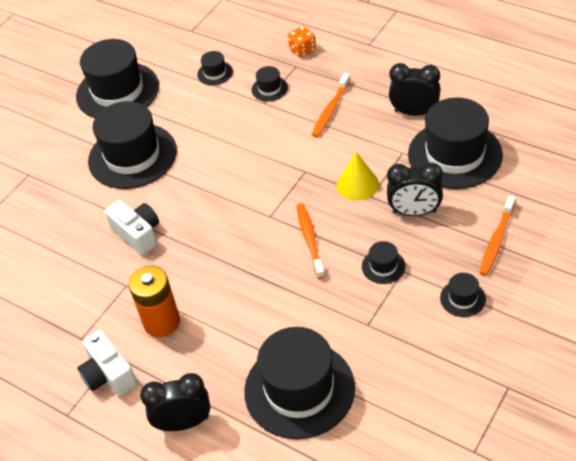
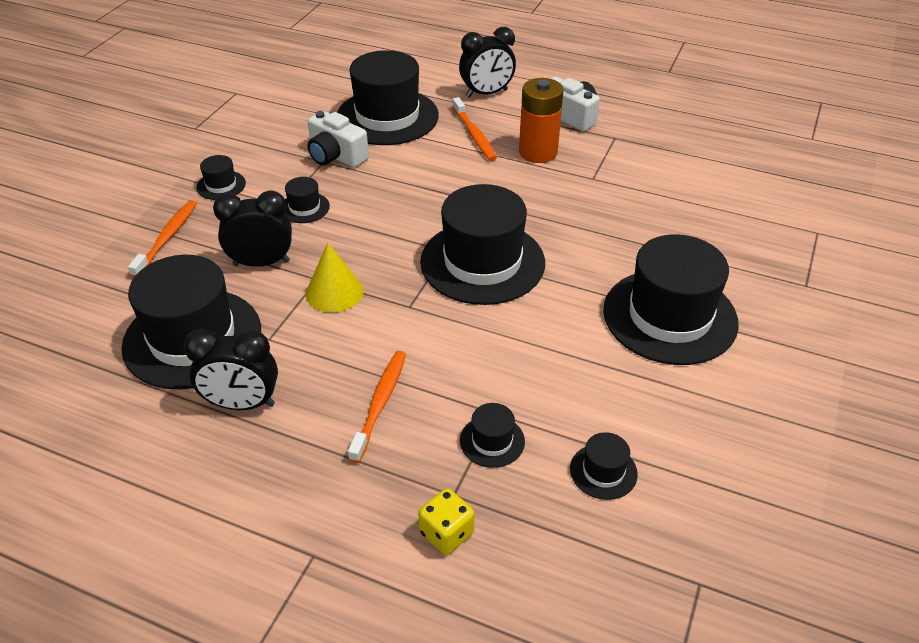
camera: 165 degrees right, 5 degrees down
black hat [76,39,159,118] -> black hat moved to [420,184,545,305]
white camera [105,200,159,256] -> white camera moved to [308,111,369,168]
orange dice [288,26,316,58] -> yellow dice [418,489,475,555]
orange toothbrush [297,203,325,279] -> orange toothbrush moved to [453,97,497,161]

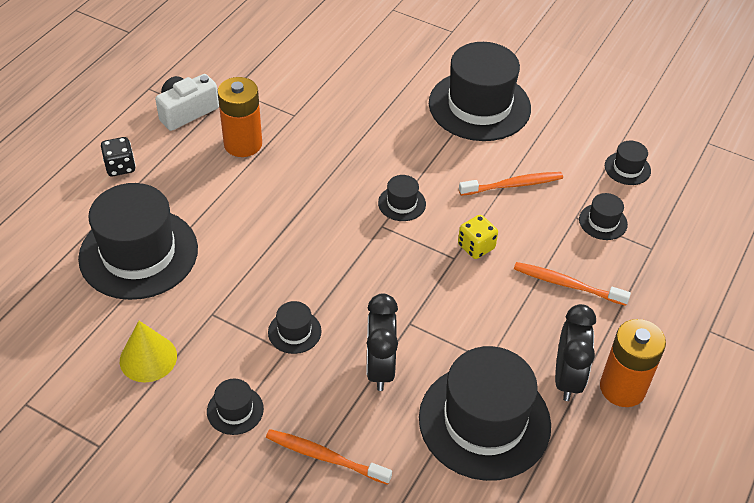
camera: 85 degrees left, 5 degrees up
yellow cone [306,243,363,313] -> yellow cone moved to [120,321,177,382]
white camera [308,111,369,168] -> none
yellow dice [418,489,475,555] -> yellow dice moved to [458,215,498,259]
black hat [420,184,545,305] -> black hat [378,175,426,221], size x0.43
orange toothbrush [453,97,497,161] -> orange toothbrush moved to [459,172,563,196]
black clock [459,27,516,98] -> black dice [101,137,136,176]
none -> orange battery [600,319,666,407]

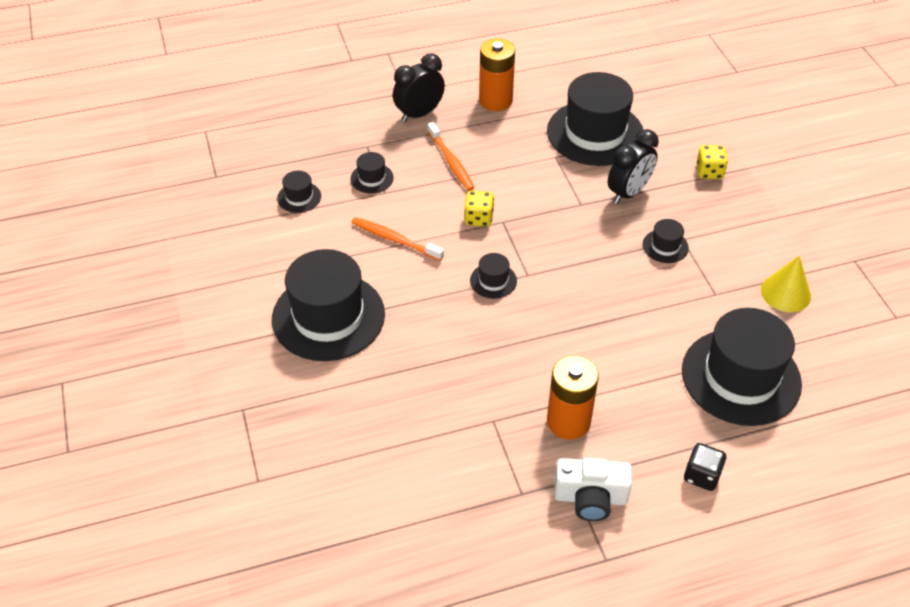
camera: 135 degrees left, 0 degrees up
black hat [207,378,264,435] -> none
orange toothbrush [266,429,392,485] -> yellow dice [696,145,728,179]
black clock [555,304,596,401] -> black clock moved to [393,53,445,122]

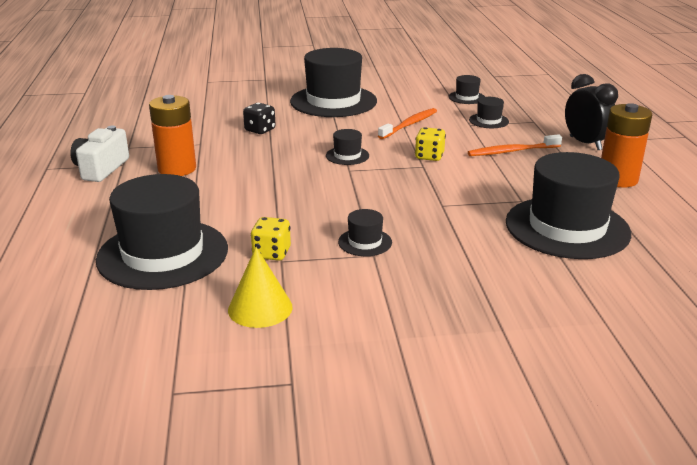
camera: 100 degrees right, 20 degrees down
black clock [608,129,659,204] -> none
black dice [684,443,726,491] -> black dice moved to [243,103,276,134]
yellow dice [696,145,728,179] -> yellow dice moved to [251,217,291,261]

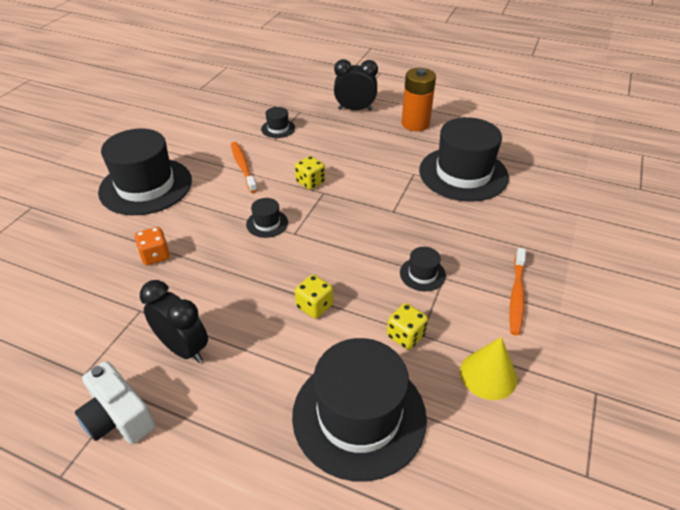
camera: 60 degrees left, 15 degrees up
orange battery [149,95,196,176] -> black clock [140,280,208,363]
black dice [243,103,276,134] -> orange dice [135,227,170,265]
black hat [449,75,485,104] -> none
orange toothbrush [468,134,562,156] -> orange toothbrush moved to [509,248,526,336]
none -> yellow dice [295,275,333,319]

